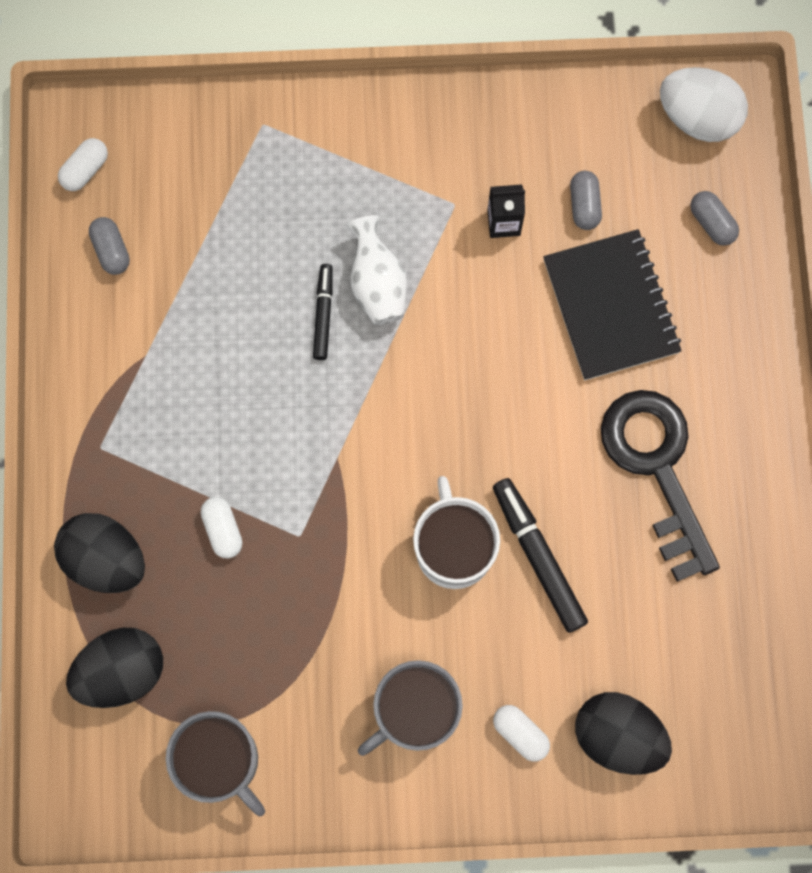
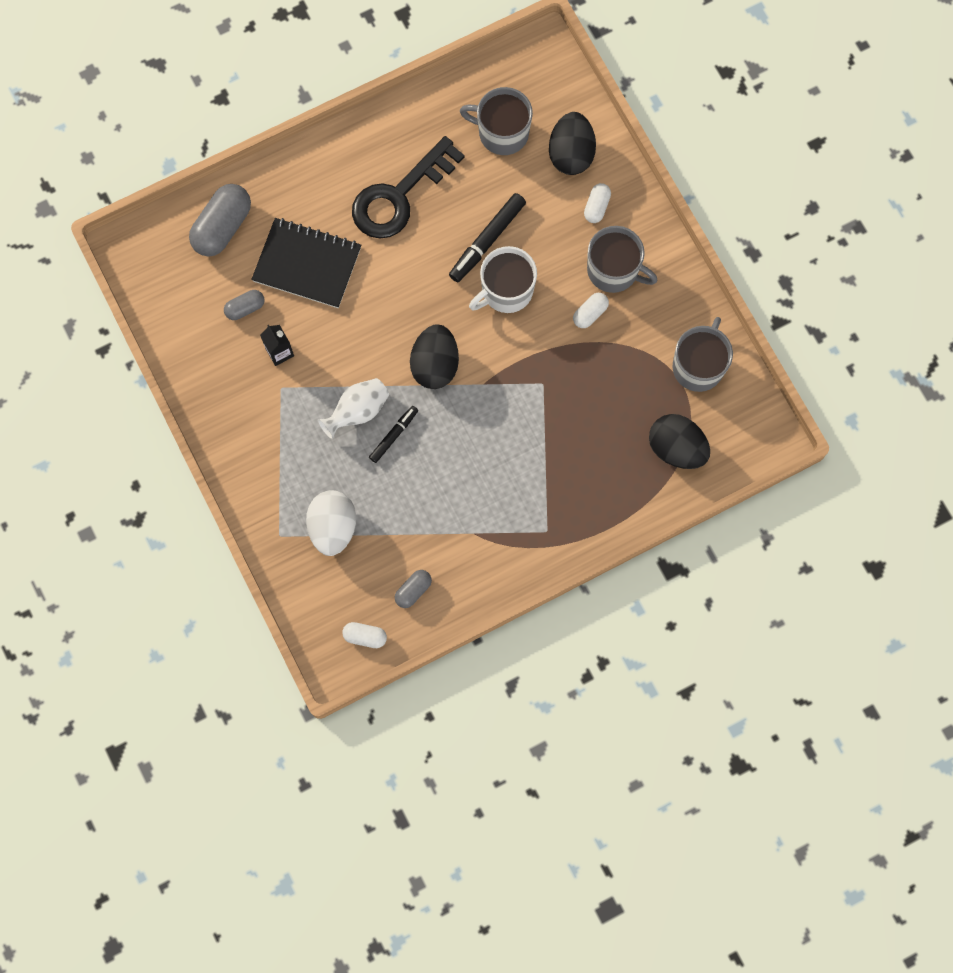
camera: 115 degrees left, 0 degrees up
black egg [54,513,145,593] -> black egg moved to [410,324,459,389]
white capsule [201,497,242,559] -> white capsule moved to [573,293,609,328]
black marker [313,264,333,360] -> black marker turned 150 degrees clockwise [369,406,418,463]
black notebook [543,229,682,380] -> black notebook turned 60 degrees clockwise [251,218,361,308]
white egg [660,67,748,142] -> white egg moved to [306,490,356,556]
grey capsule [690,191,739,246] -> grey capsule [189,184,251,257], size x1.89
none -> grey mug [460,87,533,155]

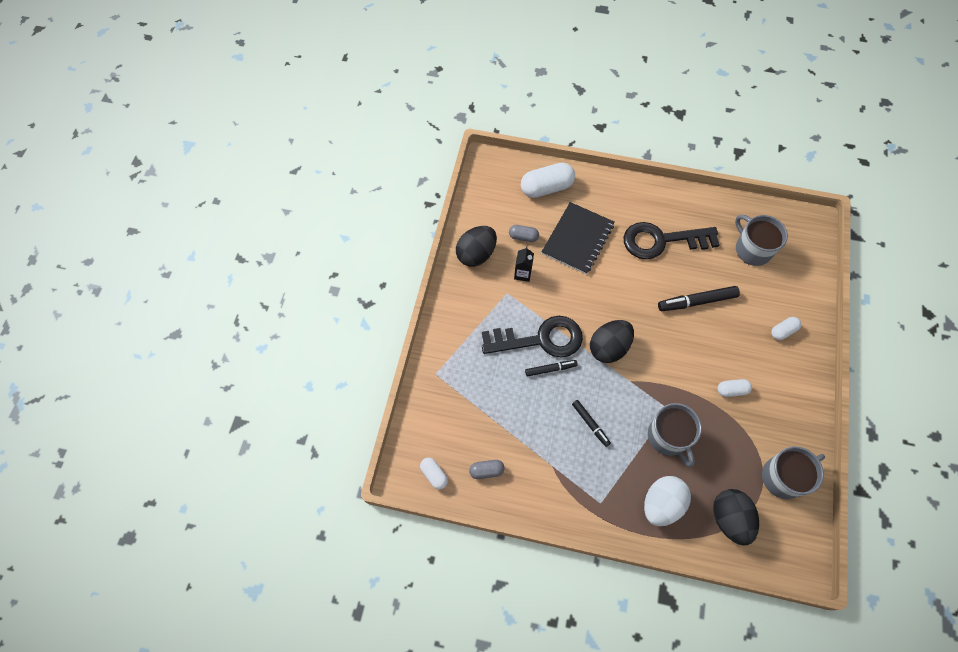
camera: 40 degrees right, 10 degrees down
grey capsule [189,184,251,257] -> white capsule [521,162,575,198]
black notebook [251,218,361,308] -> black notebook turned 60 degrees clockwise [542,202,615,274]
white egg [306,490,356,556] -> white egg moved to [644,476,691,526]
white vase [318,378,389,439] -> black key [482,316,583,358]
white mug [469,246,537,313] -> none
black egg [549,112,596,175] -> black egg moved to [456,226,497,267]
grey mug [587,226,658,293] -> grey mug moved to [648,403,702,467]
none -> black marker [572,400,611,447]

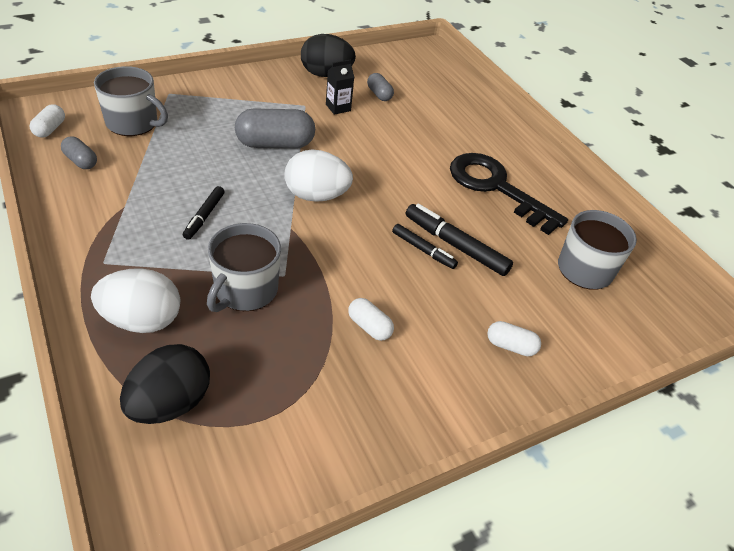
camera: 45 degrees right, 20 degrees down
black key [482,316,583,358] -> grey capsule [235,109,315,148]
white capsule [521,162,575,198] -> none
black marker [525,360,578,377] -> black marker moved to [392,224,458,269]
black notebook [542,202,615,274] -> none
black egg [590,320,634,363] -> white egg [284,150,353,202]
grey mug [762,446,825,499] -> grey mug moved to [94,66,168,136]

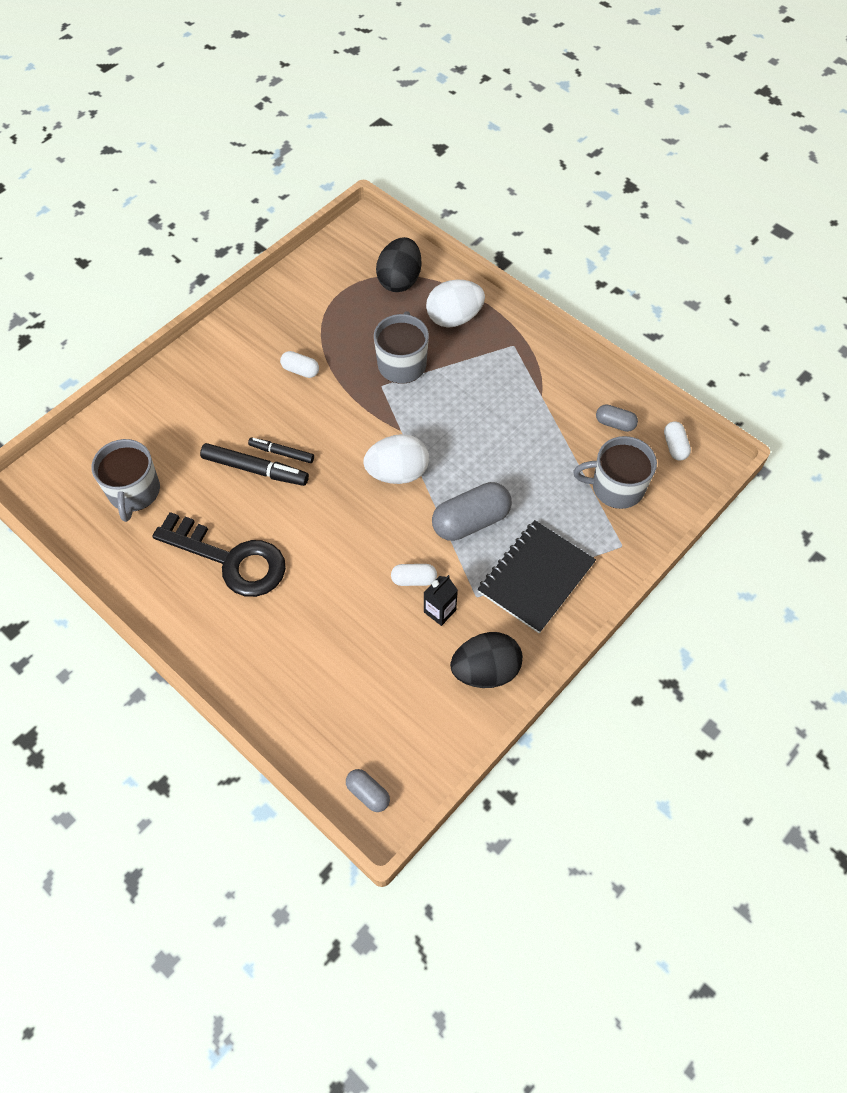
camera: 165 degrees right, 15 degrees up
black marker [183,186,225,240] -> none
grey capsule [367,73,394,101] -> grey capsule moved to [346,769,390,812]
white capsule [487,321,541,356] -> white capsule moved to [391,564,437,586]
none -> black notebook [478,520,596,633]

